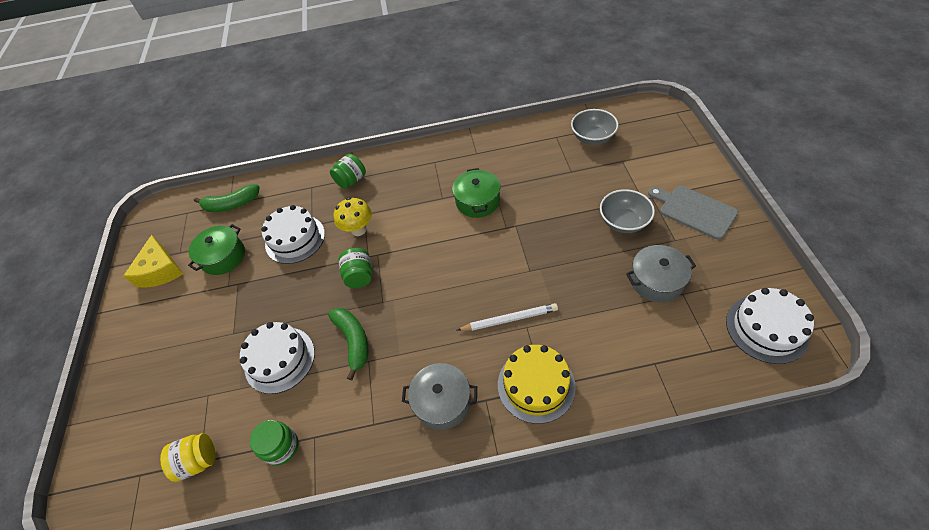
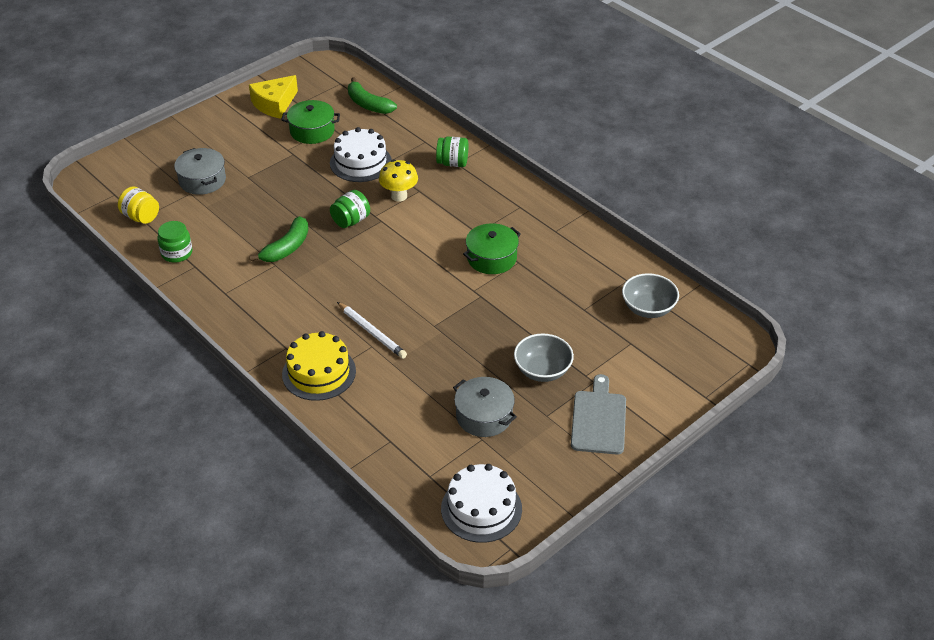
camera: 50 degrees right, 10 degrees down
white cake [240,322,315,394] -> none
grey pot [402,363,477,430] -> grey pot moved to [174,148,226,195]

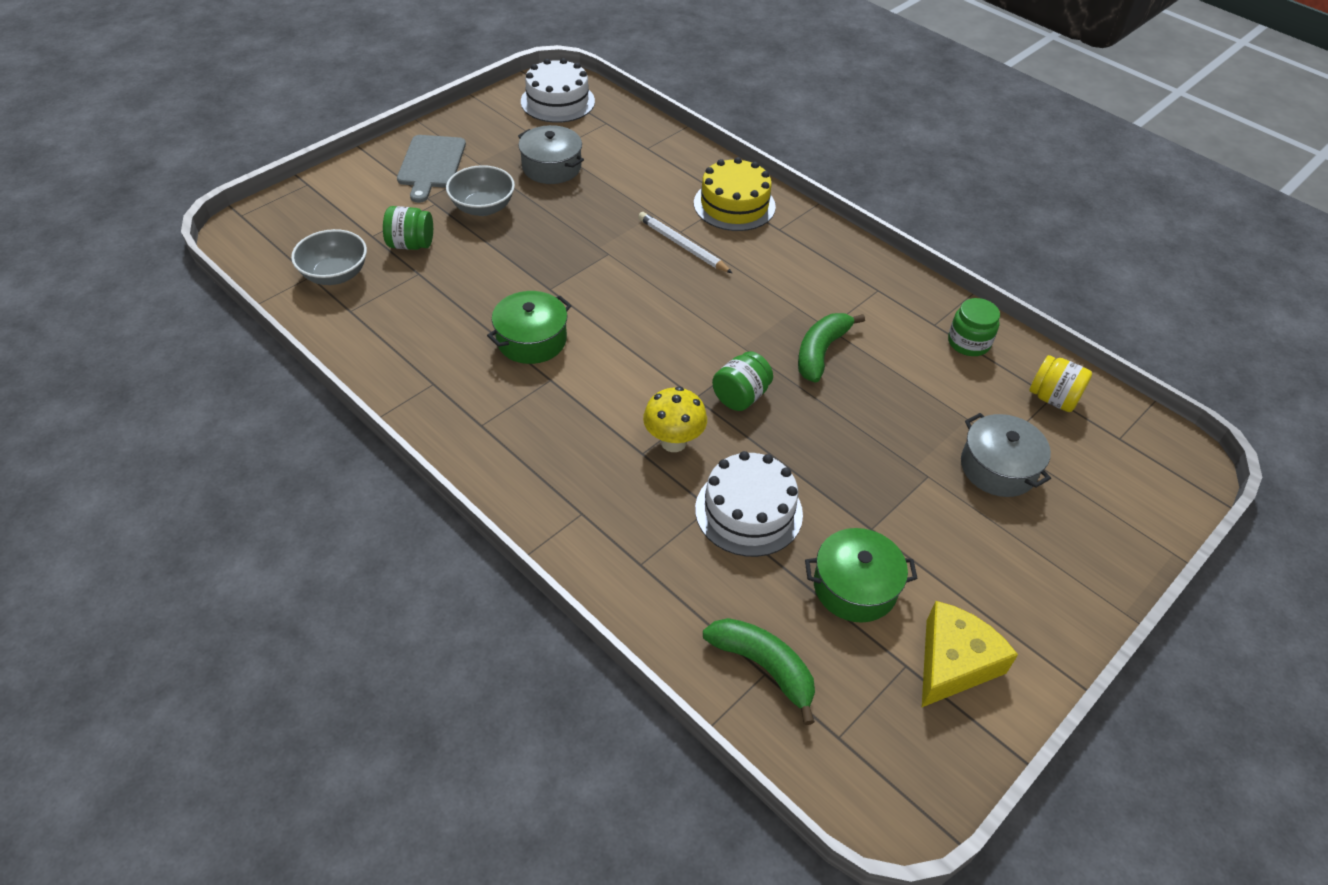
camera: 175 degrees right, 5 degrees up
green jar [436,137,468,167] -> green jar moved to [383,206,433,250]

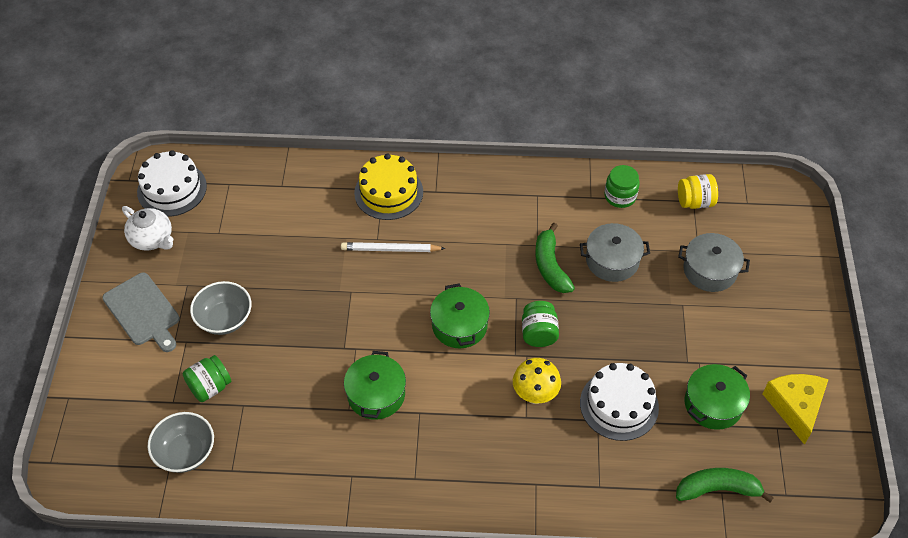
camera: 40 degrees left, 5 degrees up
grey pot [518,125,584,184] -> grey pot moved to [580,223,650,282]
none -> white teapot [122,206,173,251]
none -> green pot [430,283,490,348]

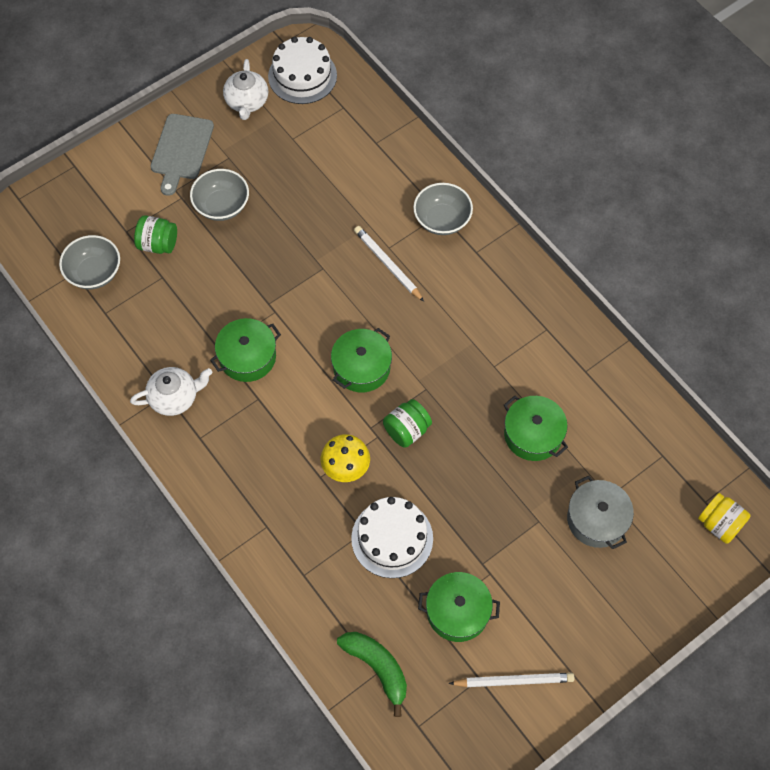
camera: 50 degrees right, 10 degrees up
yellow cake [354,153,423,220] -> grey bowl [413,183,473,235]
green banana [535,223,575,293] -> none
grey pot [580,223,650,282] -> green pot [504,396,568,461]
green jar [604,165,640,208] -> none
yellow jar [678,174,718,209] -> yellow jar moved to [698,493,751,544]
yellow cheese [763,374,829,445] -> white pencil [448,673,575,687]
none -> white teapot [130,367,212,416]

